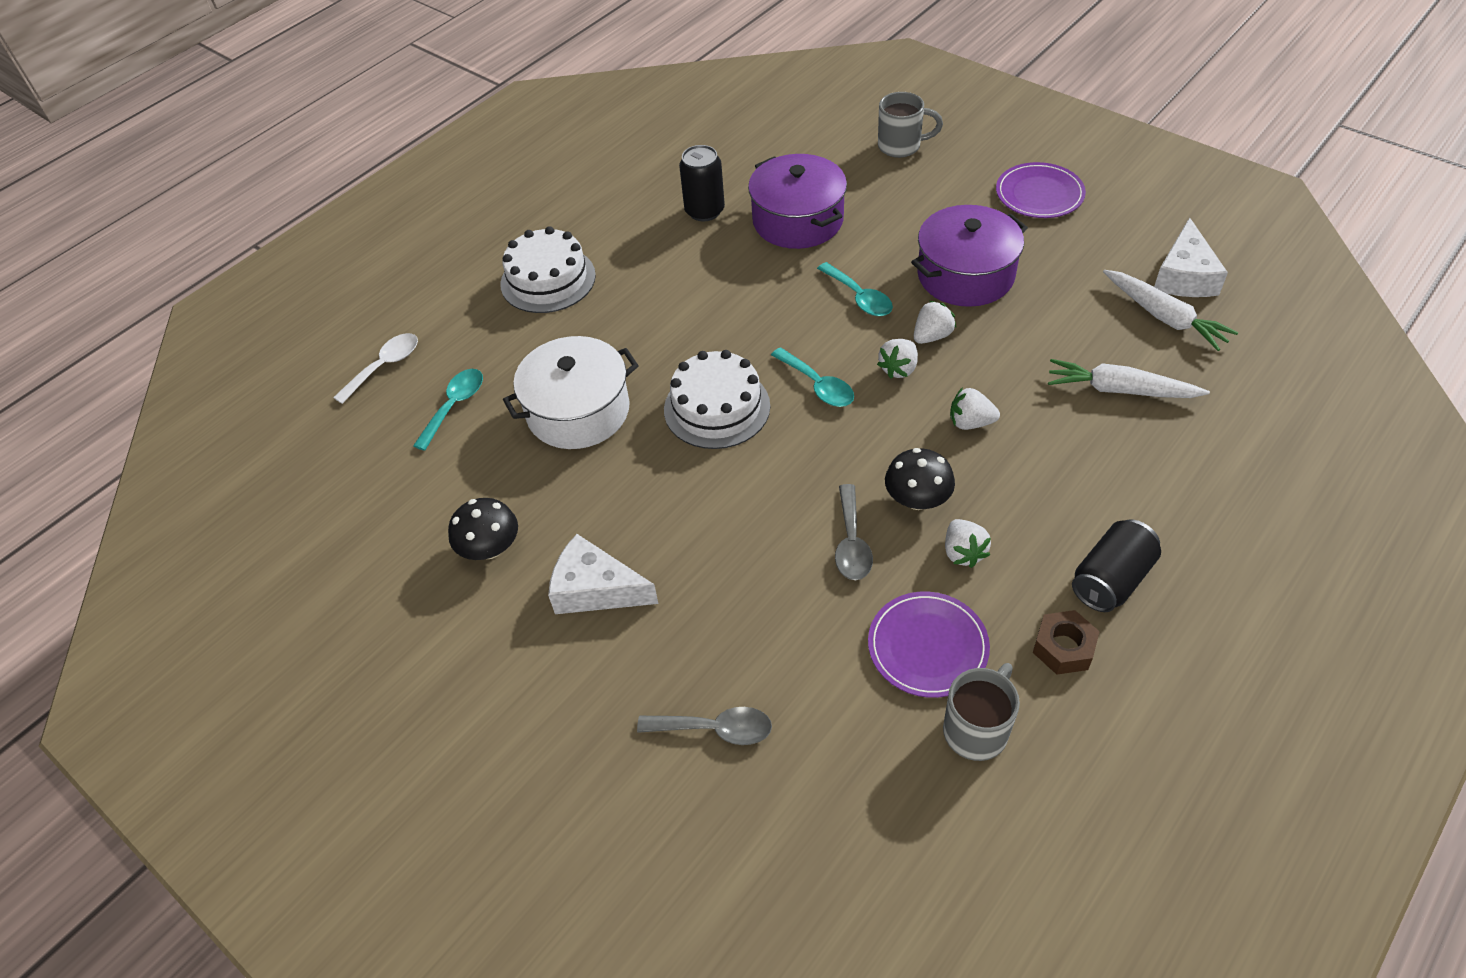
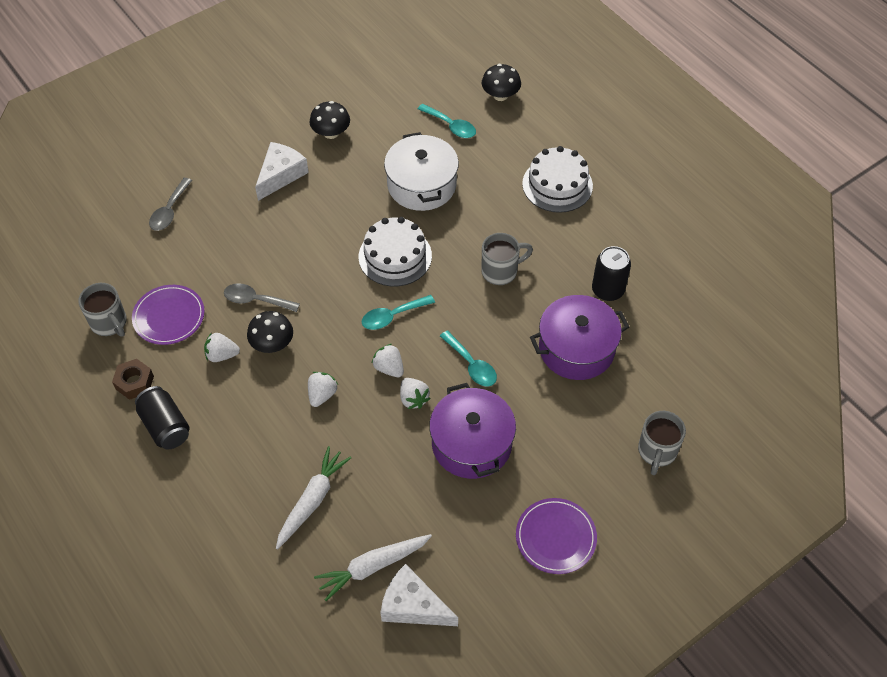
camera: 100 degrees right, 5 degrees up
white spoon [333,333,418,404] -> black mushroom [482,64,521,101]
turquoise spoon [817,262,893,316] -> turquoise spoon turned 105 degrees counterclockwise [440,330,497,386]
none -> grey mug [481,233,533,285]

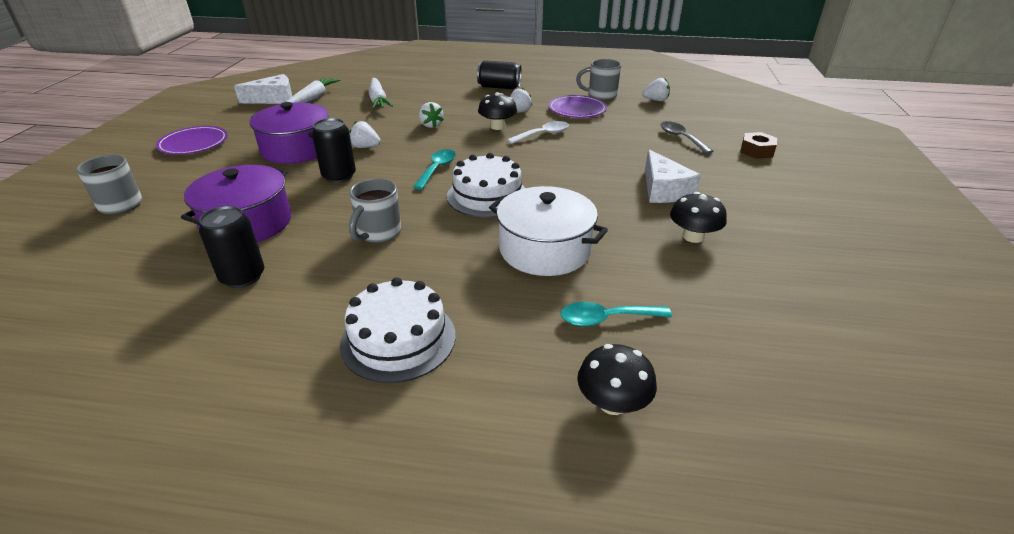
camera: 135 degrees right, 20 degrees down
brown nut [112,359,154,400] -> brown nut moved to [741,132,777,159]
grey spoon [224,283,300,312] -> white spoon [507,121,569,144]
white strawberry [371,344,404,377] -> white strawberry moved to [642,78,670,101]
turquoise spoon [440,330,497,386] -> black can [312,118,356,183]

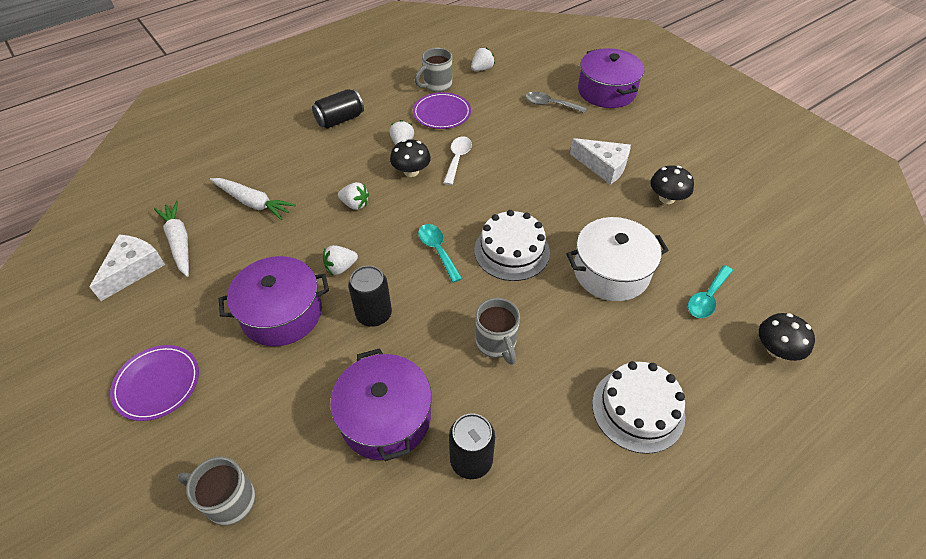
camera: 45 degrees left, 15 degrees up
brown nut [741,132,777,159] -> purple pot [578,48,644,108]

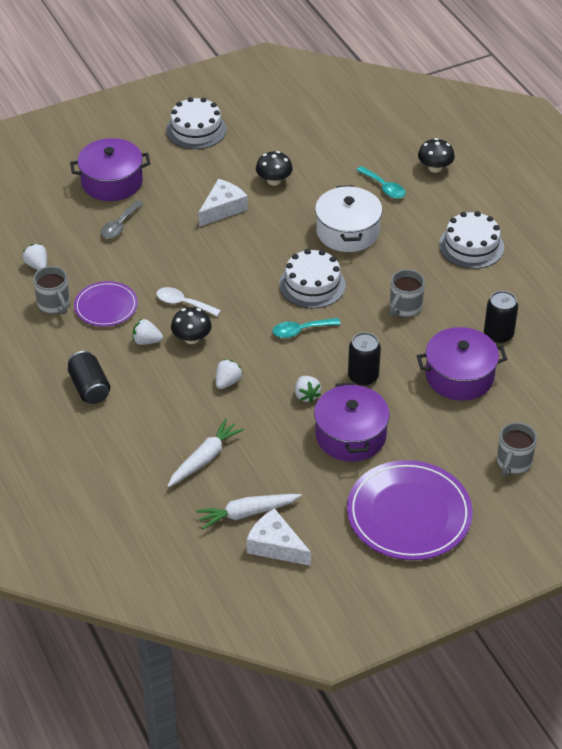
camera: 80 degrees left, 5 degrees down
purple plate [110,345,199,421] -> purple plate [347,460,473,560], size x1.76
grey mug [475,298,520,365] -> grey mug turned 135 degrees clockwise [389,269,425,317]
none -> white cake [166,97,227,149]

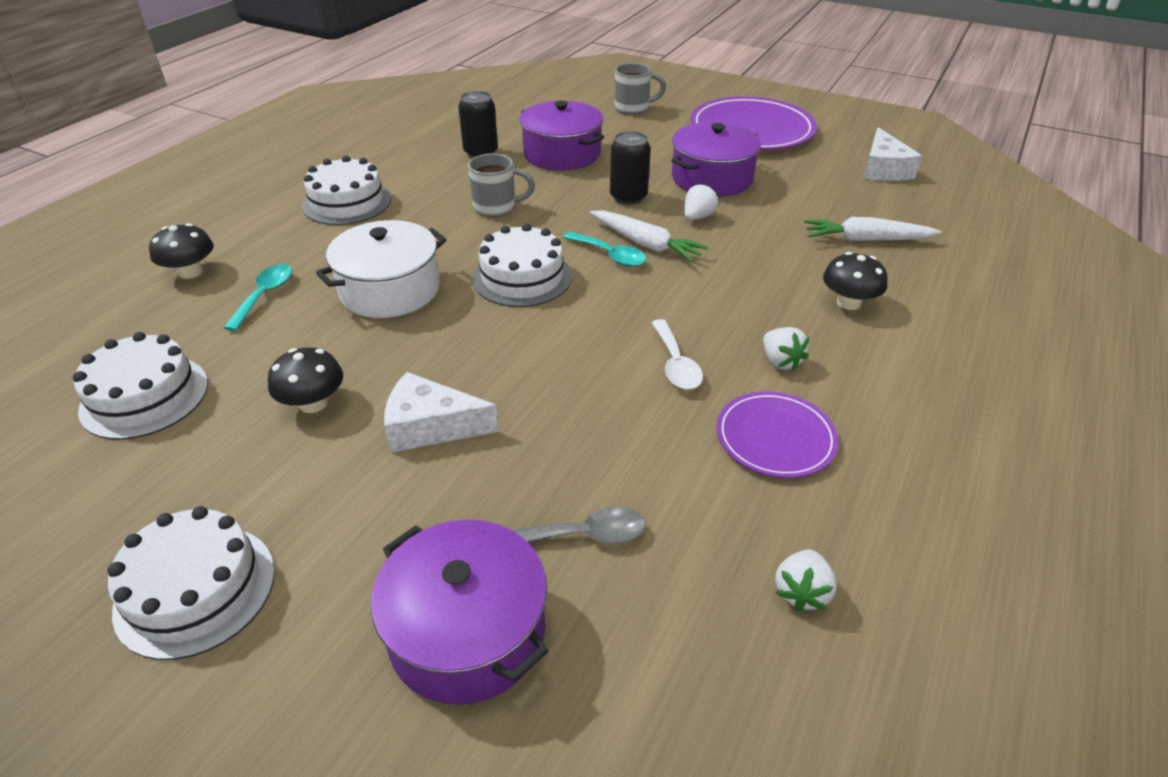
camera: 125 degrees left, 5 degrees down
grey mug [33,266,70,314] -> none
black can [68,351,110,404] -> none
black mushroom [171,307,212,344] -> black mushroom moved to [823,252,888,310]
white carrot [196,494,302,529] -> white carrot moved to [590,210,708,262]
white strawberry [216,359,243,389] -> none
none -> white cake [73,332,208,440]

